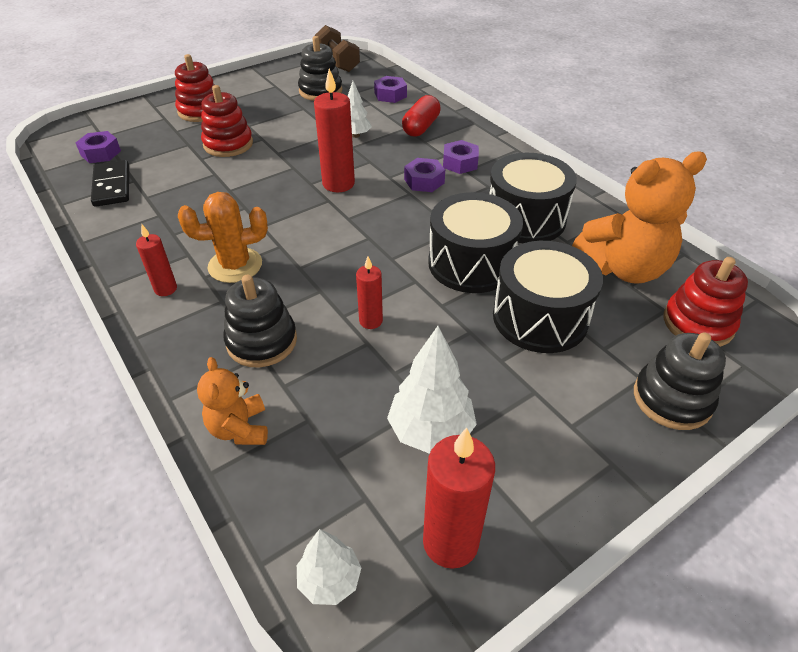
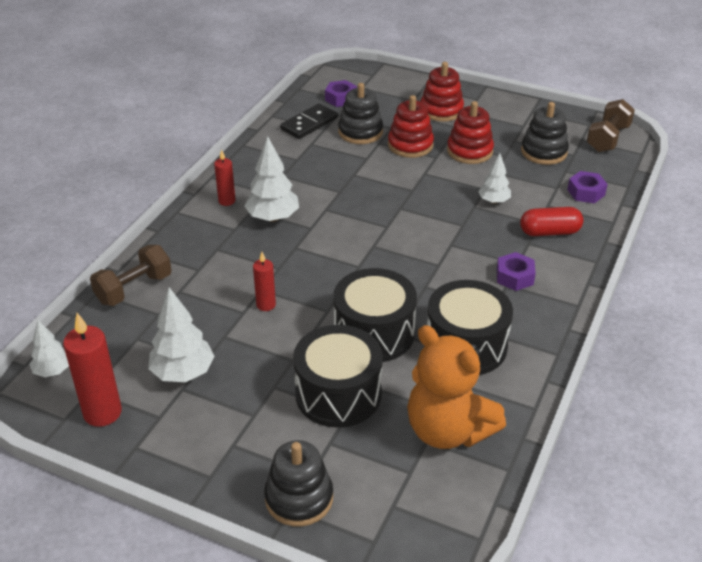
camera: 60 degrees right, 5 degrees down
orange cactus [178,192,268,283] -> white tree [245,136,299,222]
orange teddy bear [197,357,268,445] -> brown dumbbell [90,245,172,306]
black stacking toy [223,275,297,368] -> black stacking toy moved to [338,83,383,144]
red candle [314,69,355,192] -> none
purple nut [404,158,445,192] -> none
red stacking toy [664,257,748,347] -> red stacking toy moved to [447,101,494,164]

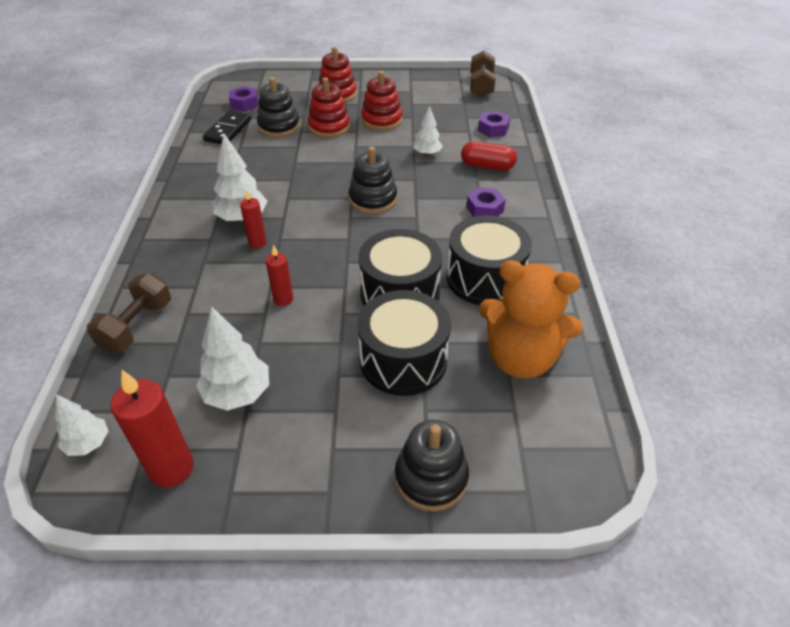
camera: 25 degrees left, 5 degrees up
red candle [214,150,236,206] -> red candle moved to [240,189,267,249]
red capsule [520,207,583,236] -> red capsule turned 45 degrees clockwise [461,141,517,171]
black stacking toy [521,102,569,165] -> black stacking toy moved to [349,147,397,214]

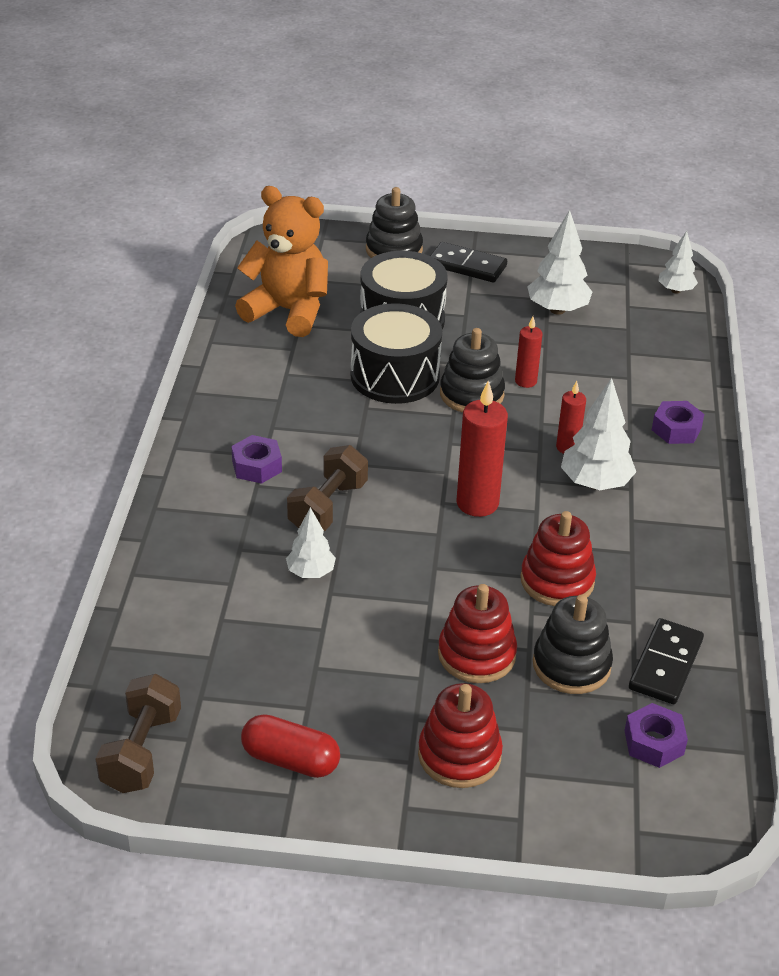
camera: 175 degrees left, 5 degrees down
brown dumbbell [87,273,171,353] -> brown dumbbell moved to [287,445,368,531]
red candle [111,370,194,488] -> red candle moved to [456,381,508,517]
black stacking toy [349,147,397,214] -> black stacking toy moved to [440,328,505,413]
red stacking toy [361,71,402,131] -> red stacking toy moved to [520,511,596,606]
black drum [447,215,532,305] -> none
red capsule [461,141,517,171] -> red capsule moved to [241,714,340,778]
purple nut [478,111,510,137] -> purple nut moved to [652,401,704,444]
none -> black domino [430,242,507,282]

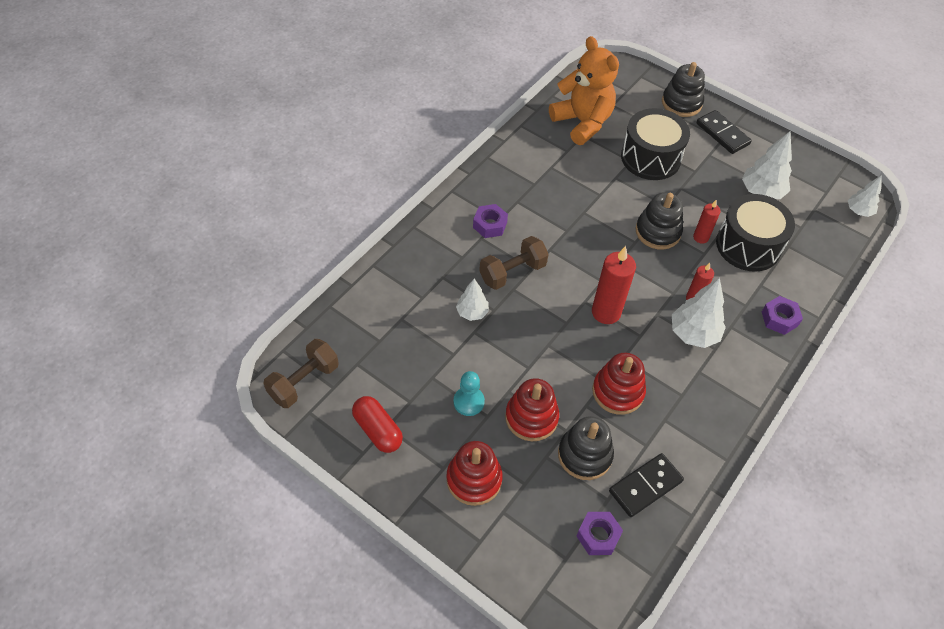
camera: 30 degrees right, 15 degrees up
black drum [350,303,442,404] -> black drum moved to [716,194,795,272]
none -> turquoise pawn [453,371,485,416]

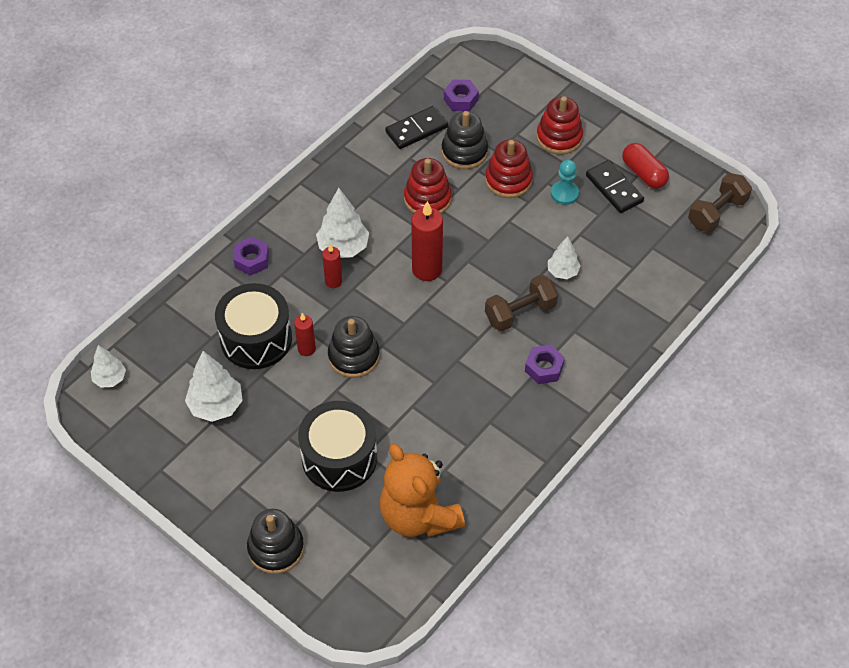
camera: 175 degrees left, 0 degrees up
black domino [697,110,752,154] -> black domino moved to [586,160,644,213]

